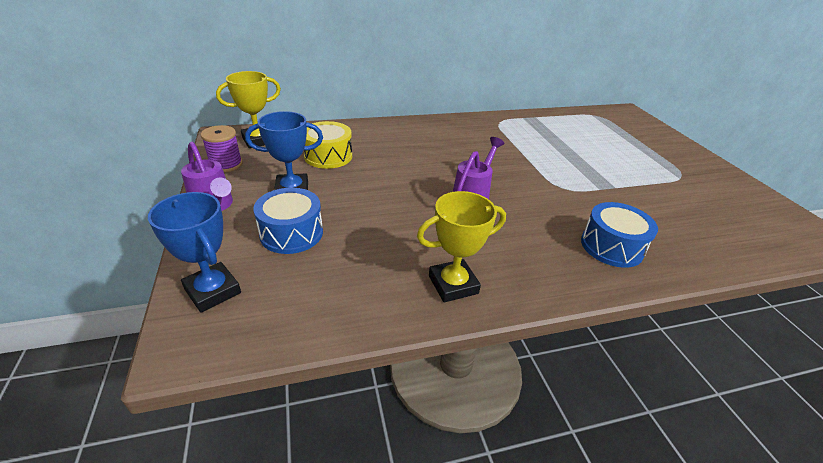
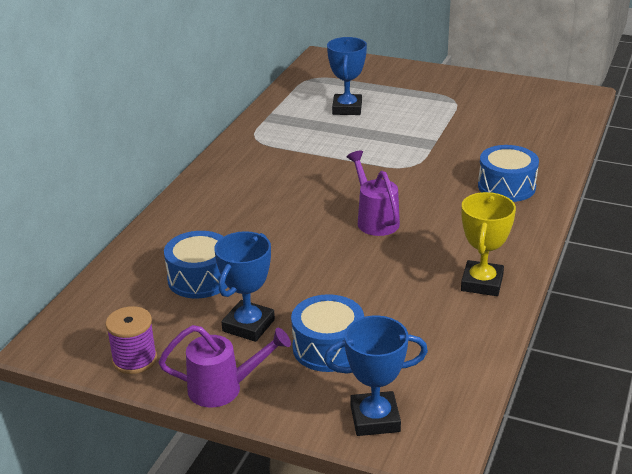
camera: 50 degrees left, 5 degrees down
yellow trophy [216,71,281,148] -> none
yellow drum [304,121,352,169] -> blue drum [164,231,227,298]
none -> blue trophy [327,37,367,115]

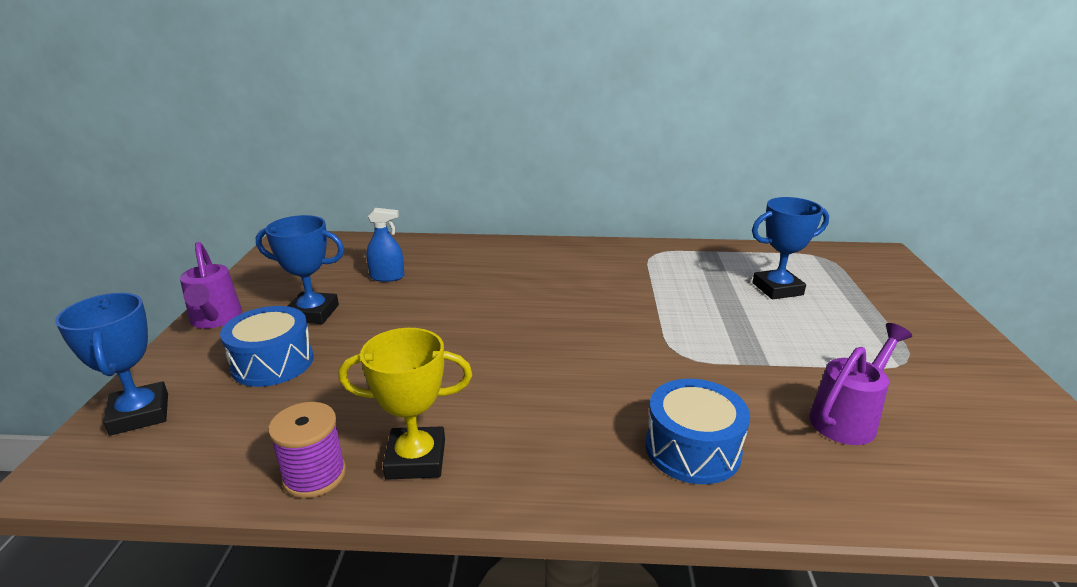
camera: 70 degrees right, 5 degrees down
purple spool [105,306,157,374] -> purple spool moved to [268,402,346,498]
blue drum [164,231,227,298] -> blue spray bottle [366,208,404,282]
purple watering can [347,150,400,236] -> purple watering can moved to [809,323,912,445]

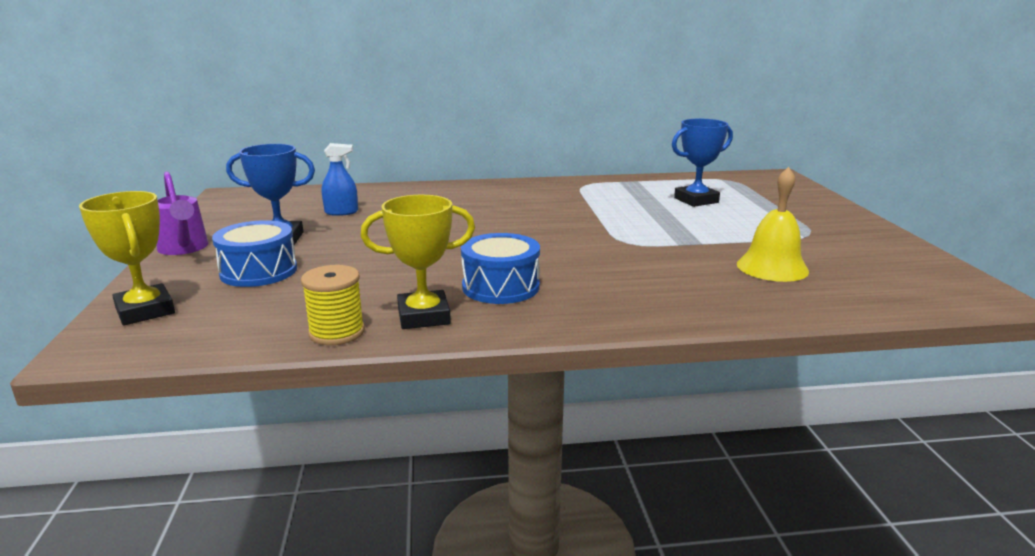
camera: 10 degrees left, 5 degrees down
blue trophy [55,293,168,435] -> yellow trophy [79,191,175,325]
purple spool [268,402,346,498] -> yellow spool [301,265,365,345]
blue drum [646,379,750,484] -> blue drum moved to [461,233,540,304]
purple watering can [809,323,912,445] -> yellow bell [737,167,809,282]

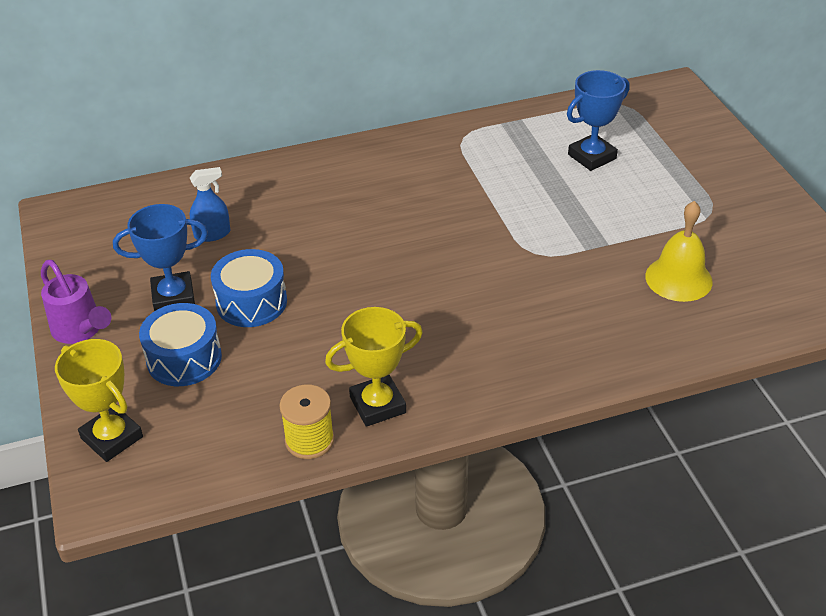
camera: 10 degrees left, 20 degrees up
blue drum [461,233,540,304] -> blue drum moved to [211,249,287,327]

